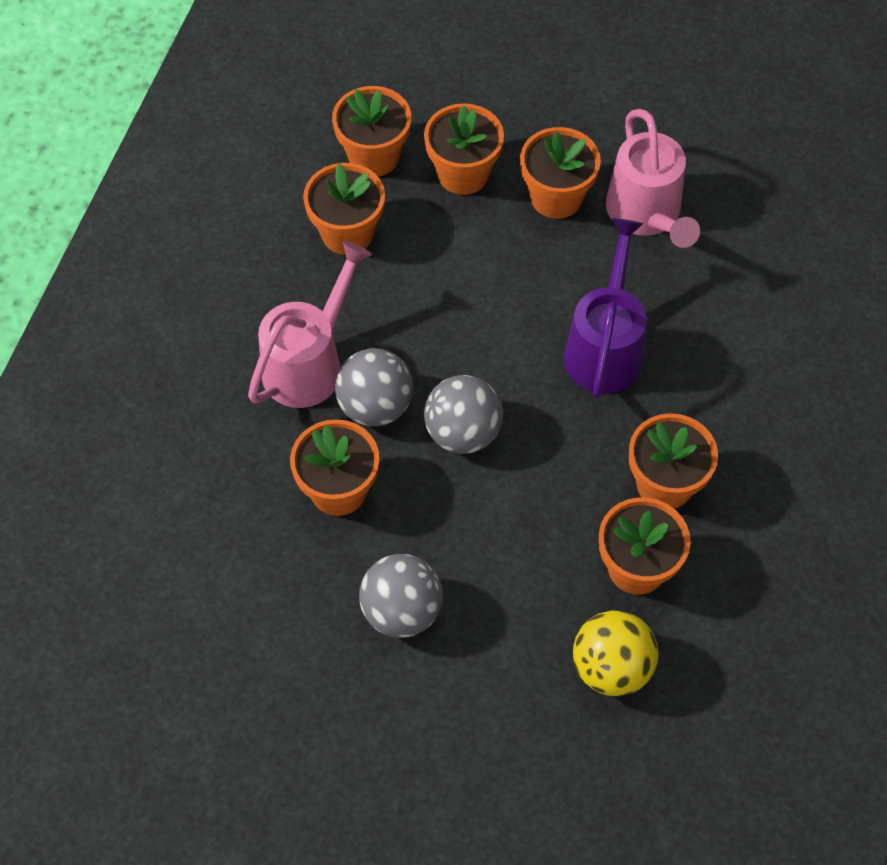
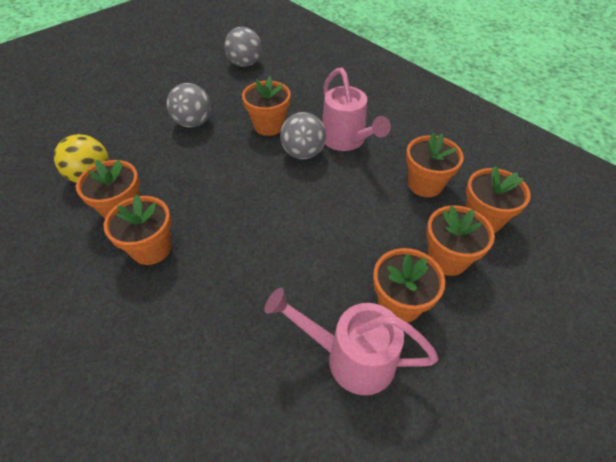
camera: 120 degrees right, 10 degrees down
grey ball [424,375,503,454] -> grey ball moved to [225,27,262,67]
purple watering can [564,218,647,398] -> none

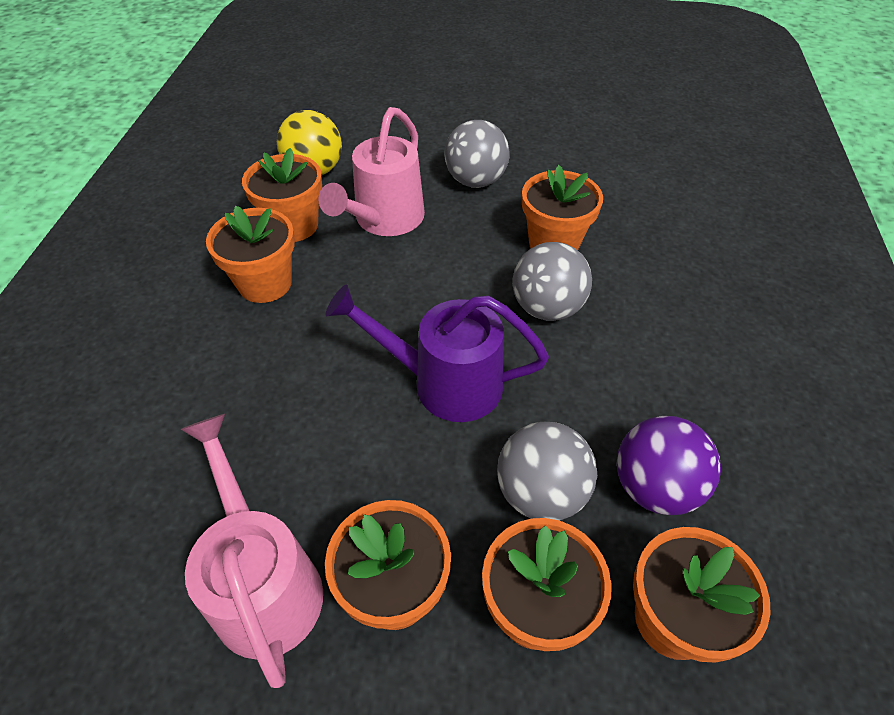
camera: 50 degrees right, 0 degrees up
grey ball [225,27,262,67] -> grey ball moved to [497,422,597,521]
pink watering can [322,68,391,151] -> pink watering can moved to [318,107,425,236]
orange flower pot [406,133,464,197] -> purple ball [617,416,721,515]
none -> purple watering can [325,284,549,422]

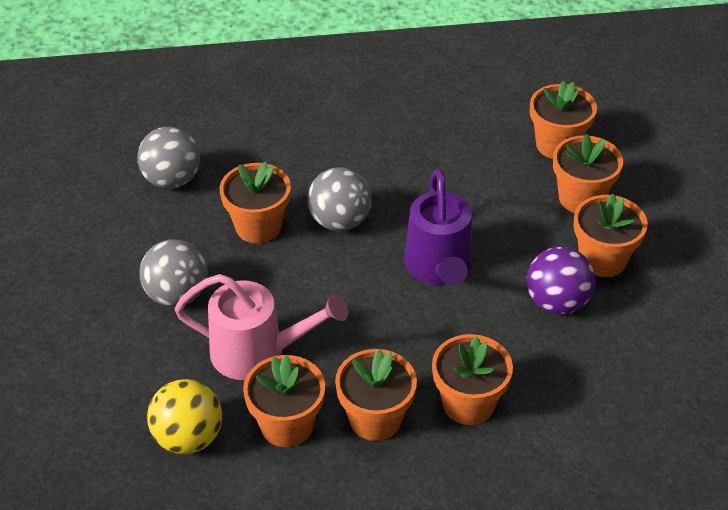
camera: 105 degrees left, 5 degrees down
pink watering can [181,414,323,688] -> none
grey ball [497,422,597,521] -> grey ball moved to [137,127,200,189]
purple ball [617,416,721,515] -> purple ball moved to [527,247,595,315]
none -> orange flower pot [432,334,513,425]

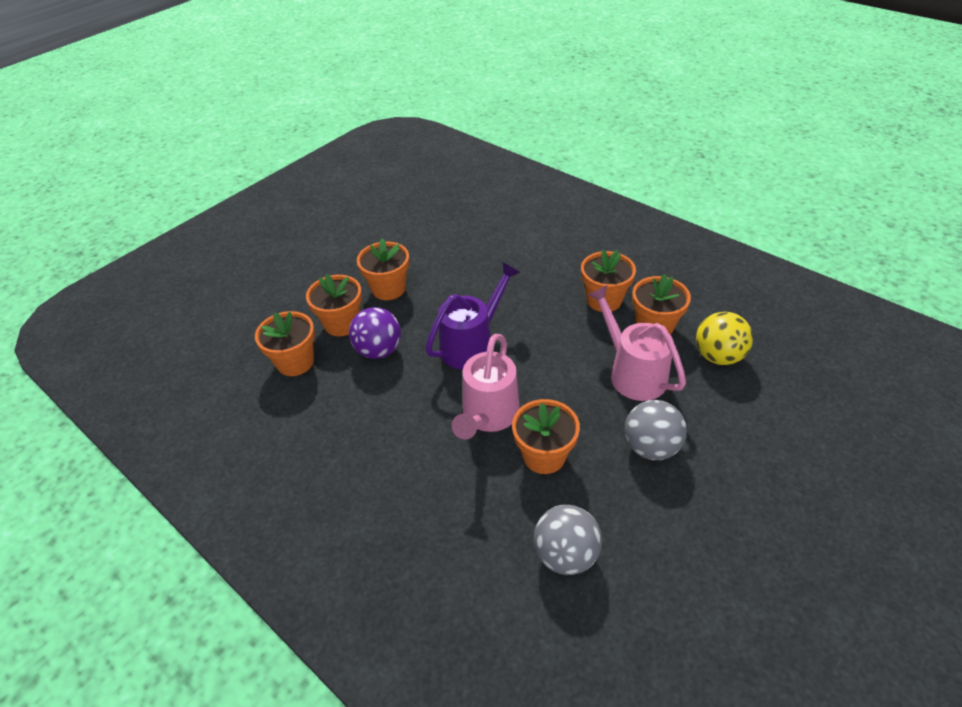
camera: 130 degrees left, 0 degrees up
grey ball [307,167,372,231] -> pink watering can [452,334,520,440]
orange flower pot [432,334,513,425] -> none
purple ball [527,247,595,315] -> purple ball moved to [349,307,401,359]

